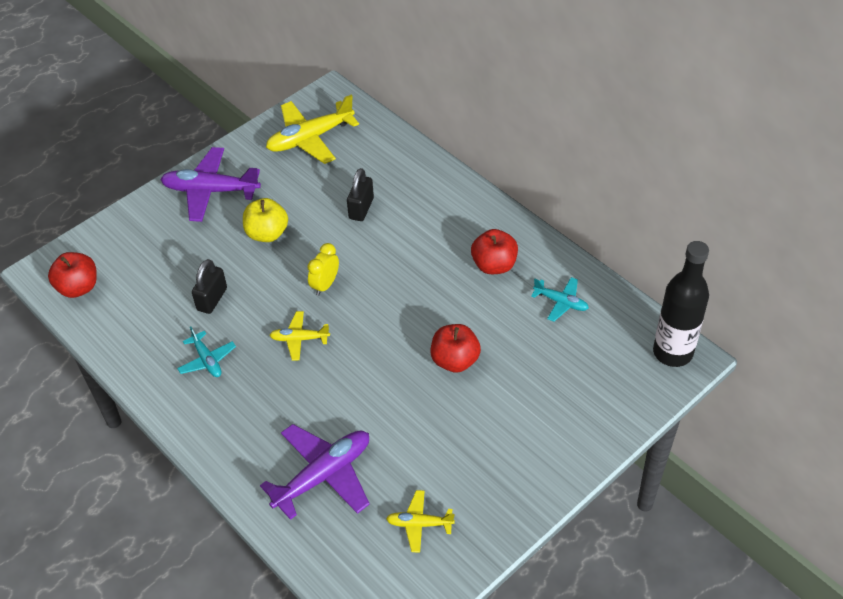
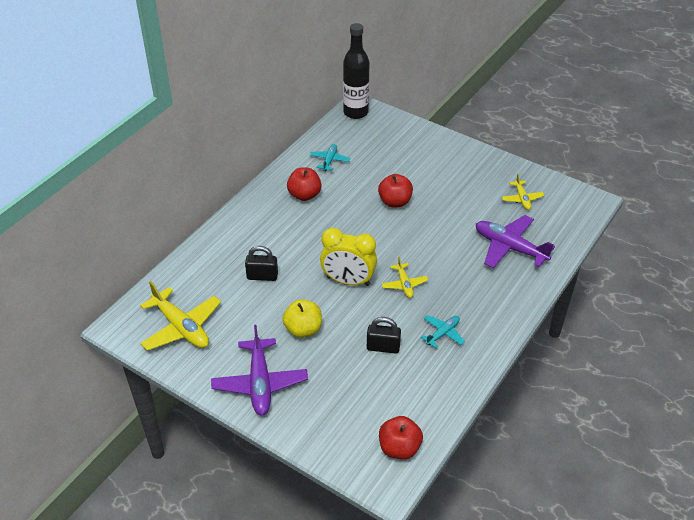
camera: 105 degrees left, 5 degrees down
yellow clock [307,243,339,296] -> yellow clock [320,228,377,286], size x1.74

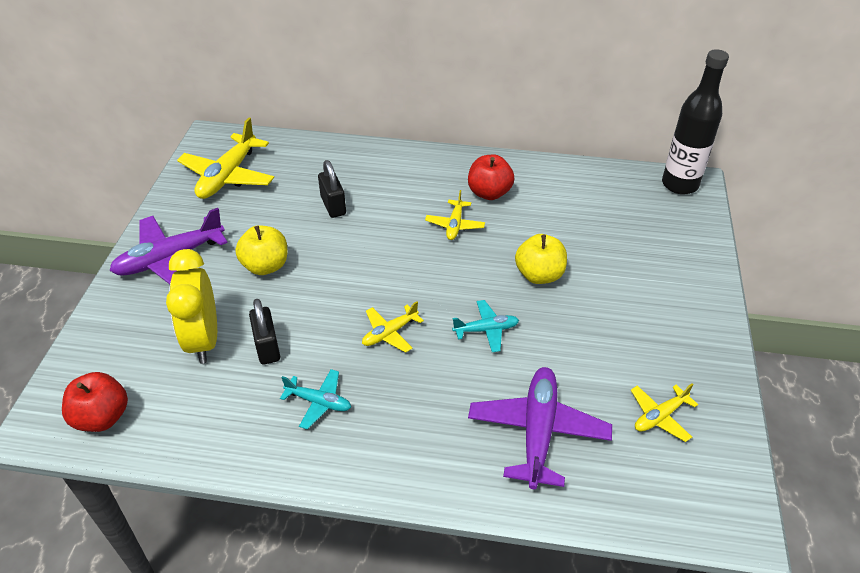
camera: 65 degrees right, 0 degrees up
turquoise plane [310,144,350,171] -> turquoise plane moved to [452,300,519,352]
yellow clock [320,228,377,286] -> yellow clock moved to [166,249,217,364]
red apple [378,174,413,207] -> yellow apple [515,234,567,284]
none -> yellow plane [425,190,485,240]

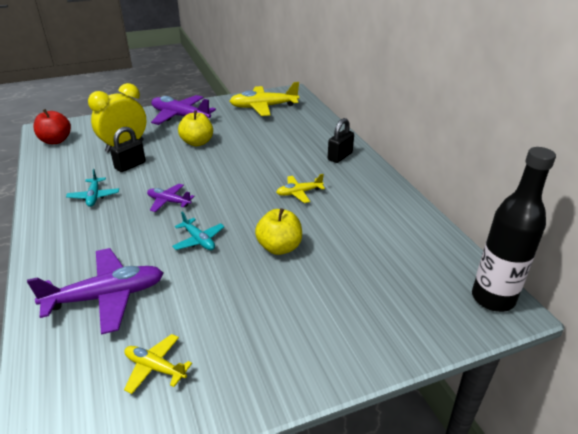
camera: 60 degrees right, 10 degrees down
black padlock [318,160,346,218] -> black padlock moved to [328,118,354,163]
yellow plane [362,301,424,353] -> purple plane [147,184,195,212]
red apple [468,155,514,200] -> none

